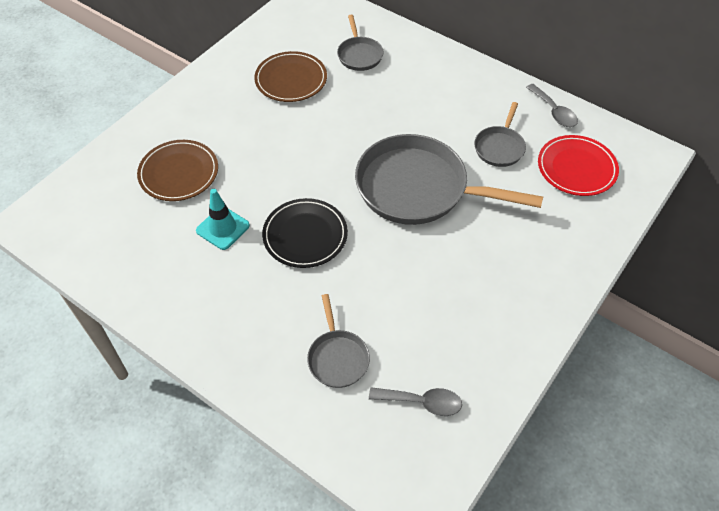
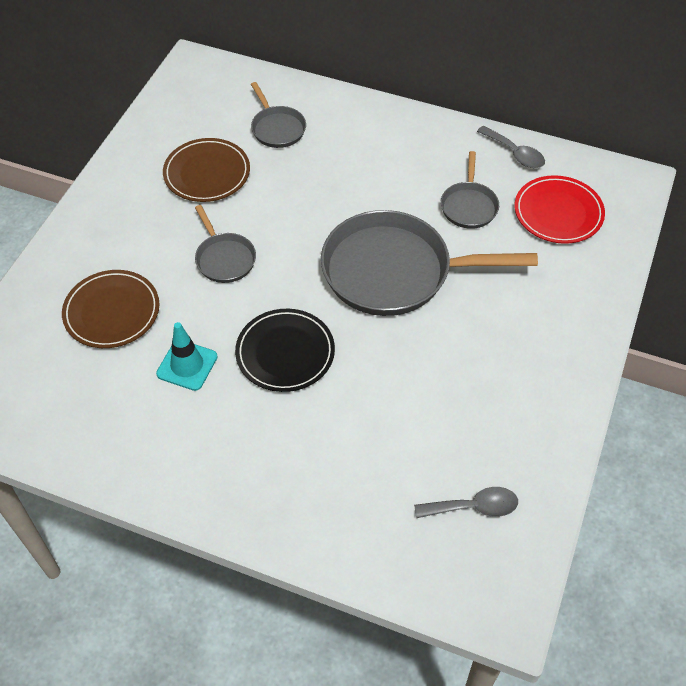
camera: 15 degrees left, 0 degrees up
grey pan [307,294,370,388] -> grey pan moved to [195,205,256,283]

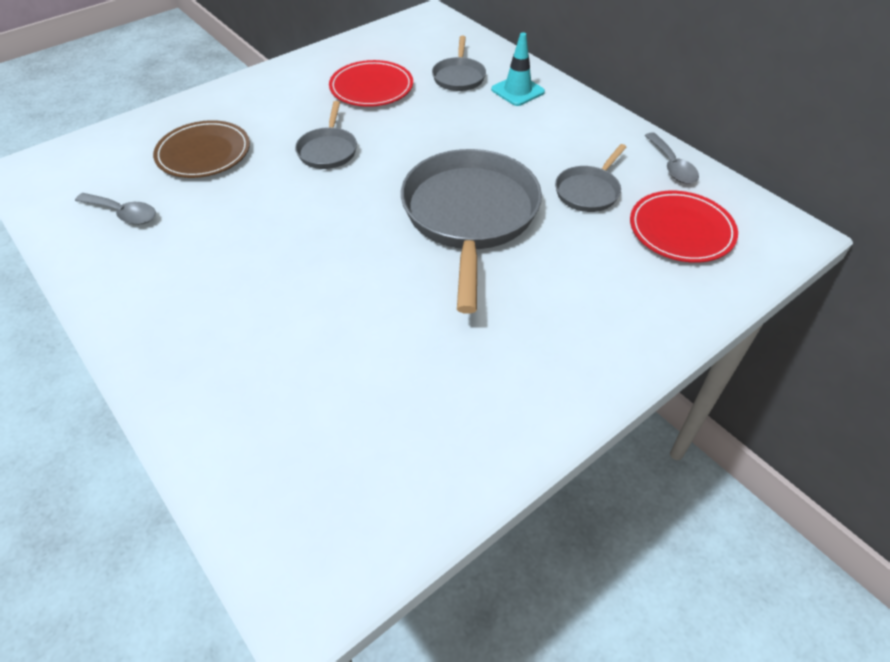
camera: 30 degrees right, 5 degrees down
turquoise traffic cone [156,322,217,391] -> turquoise traffic cone moved to [491,32,545,106]
brown plate [163,138,250,202] -> red plate [329,60,413,107]
black plate [235,309,335,392] -> none
grey pan [321,210,538,316] -> grey pan turned 60 degrees clockwise [401,149,542,314]
grey spoon [414,487,518,518] -> grey spoon moved to [75,193,156,225]

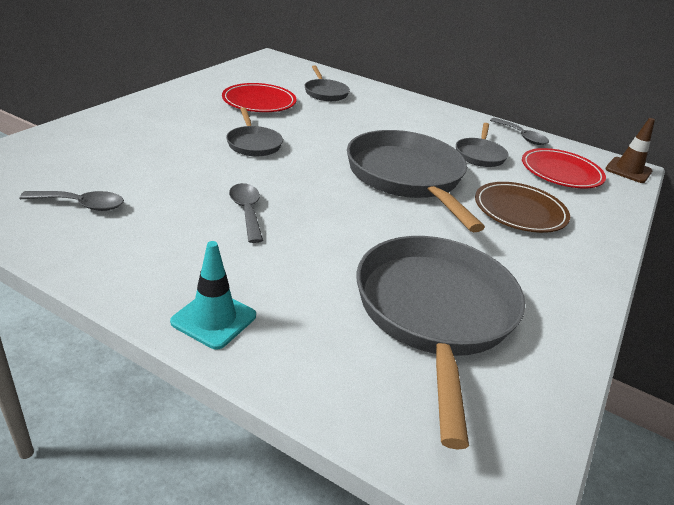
camera: 25 degrees left, 15 degrees down
brown plate [153,120,250,178] -> brown plate moved to [475,182,570,233]
turquoise traffic cone [491,32,545,106] -> turquoise traffic cone moved to [170,241,256,349]
none -> grey spoon [229,183,263,243]
none -> grey pan [356,236,525,450]
none -> brown traffic cone [605,118,655,183]

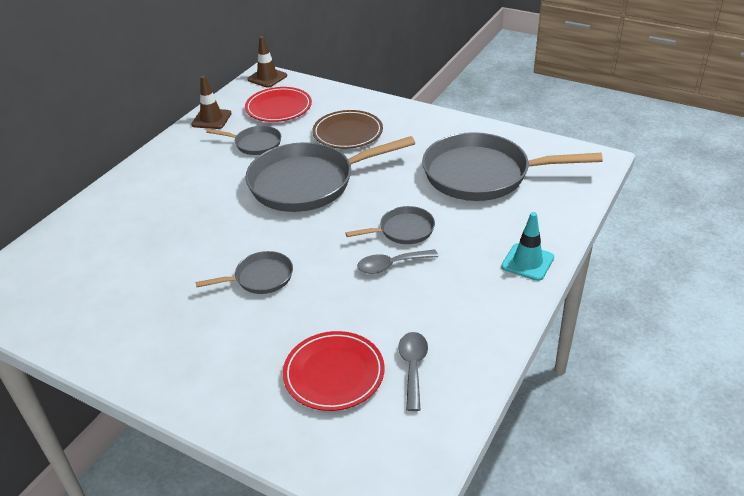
camera: 85 degrees left, 5 degrees up
red plate [222,83,296,112] -> red plate moved to [283,331,385,411]
grey pan [304,65,350,101] -> grey pan moved to [346,206,435,244]
grey spoon [490,118,549,145] -> brown traffic cone [191,76,232,129]

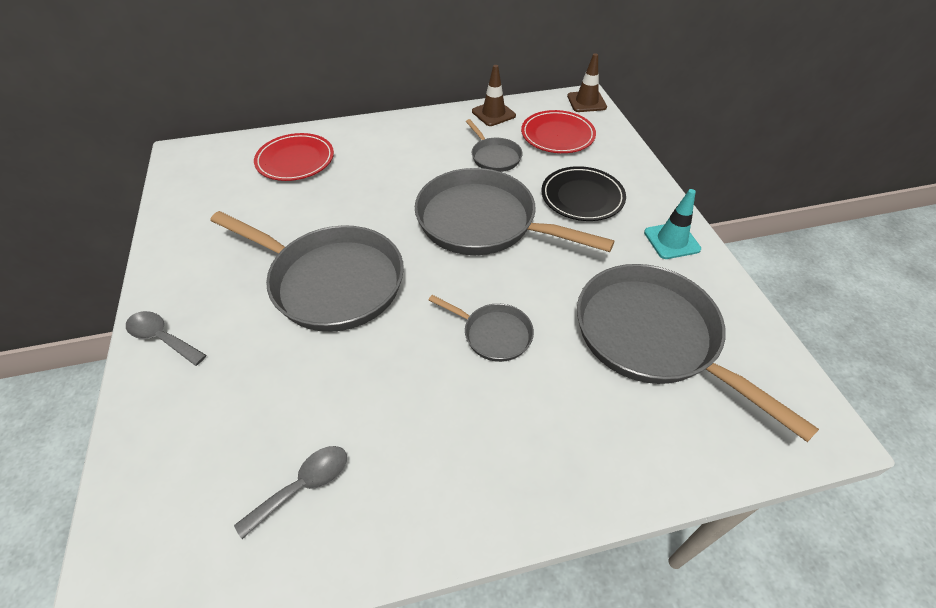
camera: 45 degrees right, 10 degrees up
grey pan [196,251,293,294] -> grey pan [210,211,404,332], size x2.08
red plate [283,331,385,411] -> red plate moved to [254,133,334,181]
brown plate [312,110,383,149] -> black plate [541,166,626,221]
grey spoon [357,249,438,274] -> grey spoon moved to [126,311,207,366]
turquoise traffic cone [501,212,554,281] -> turquoise traffic cone moved to [644,189,701,259]

